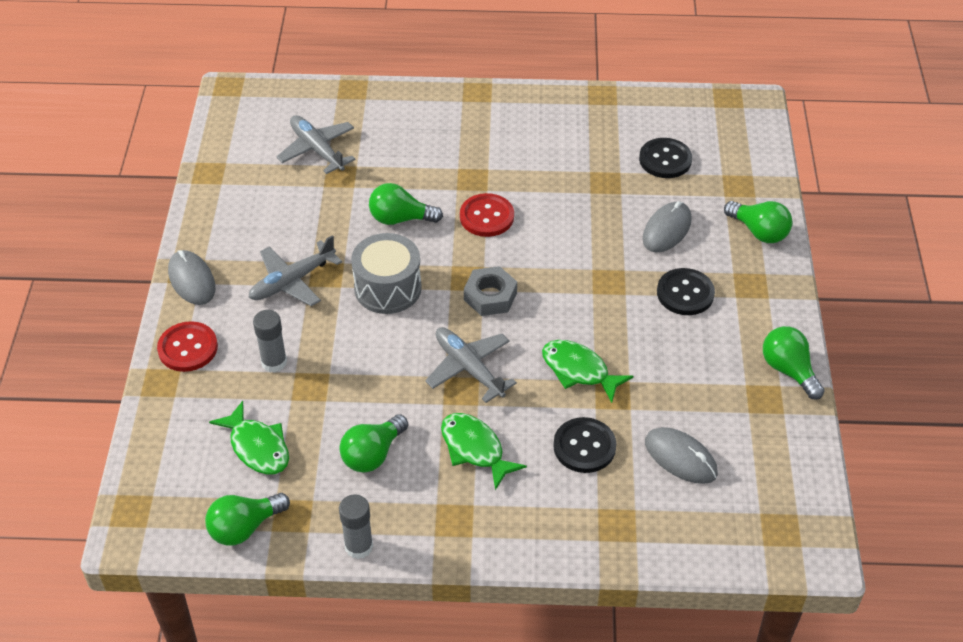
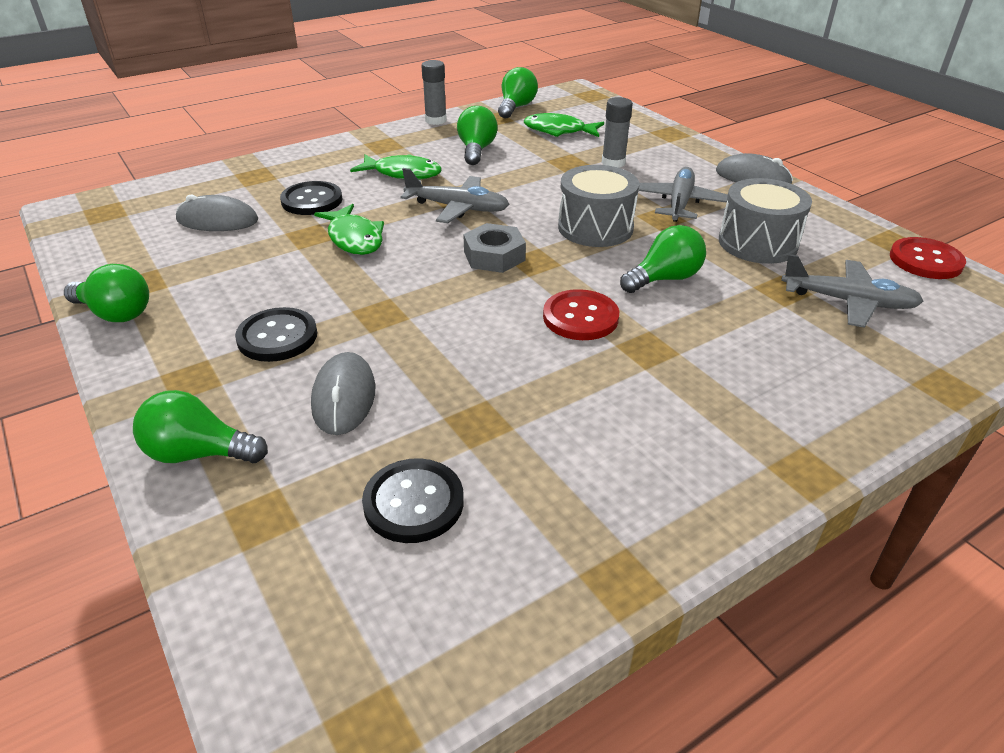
camera: 145 degrees right, 10 degrees down
red button [157,321,218,372] -> red button moved to [890,237,966,279]
green fish [542,340,633,403] -> green fish turned 60 degrees clockwise [314,204,384,255]
none -> grey drum [719,178,812,264]

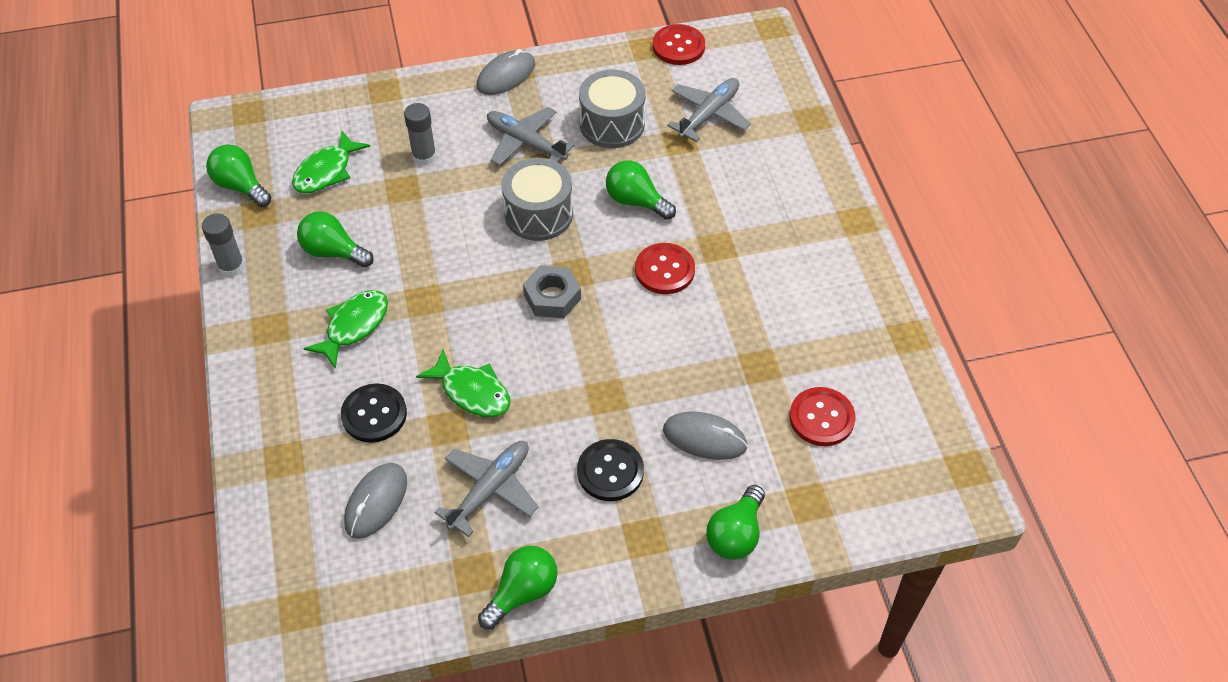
camera: 70 degrees left, 15 degrees up
green fish [314,204,384,255] -> green fish turned 45 degrees clockwise [416,349,510,417]
black button [362,458,464,543] -> red button [790,387,855,446]
grey plane [400,168,510,223] -> grey plane moved to [434,441,538,537]
green light bulb [620,225,706,293] -> green light bulb turned 45 degrees counterclockwise [606,160,676,220]

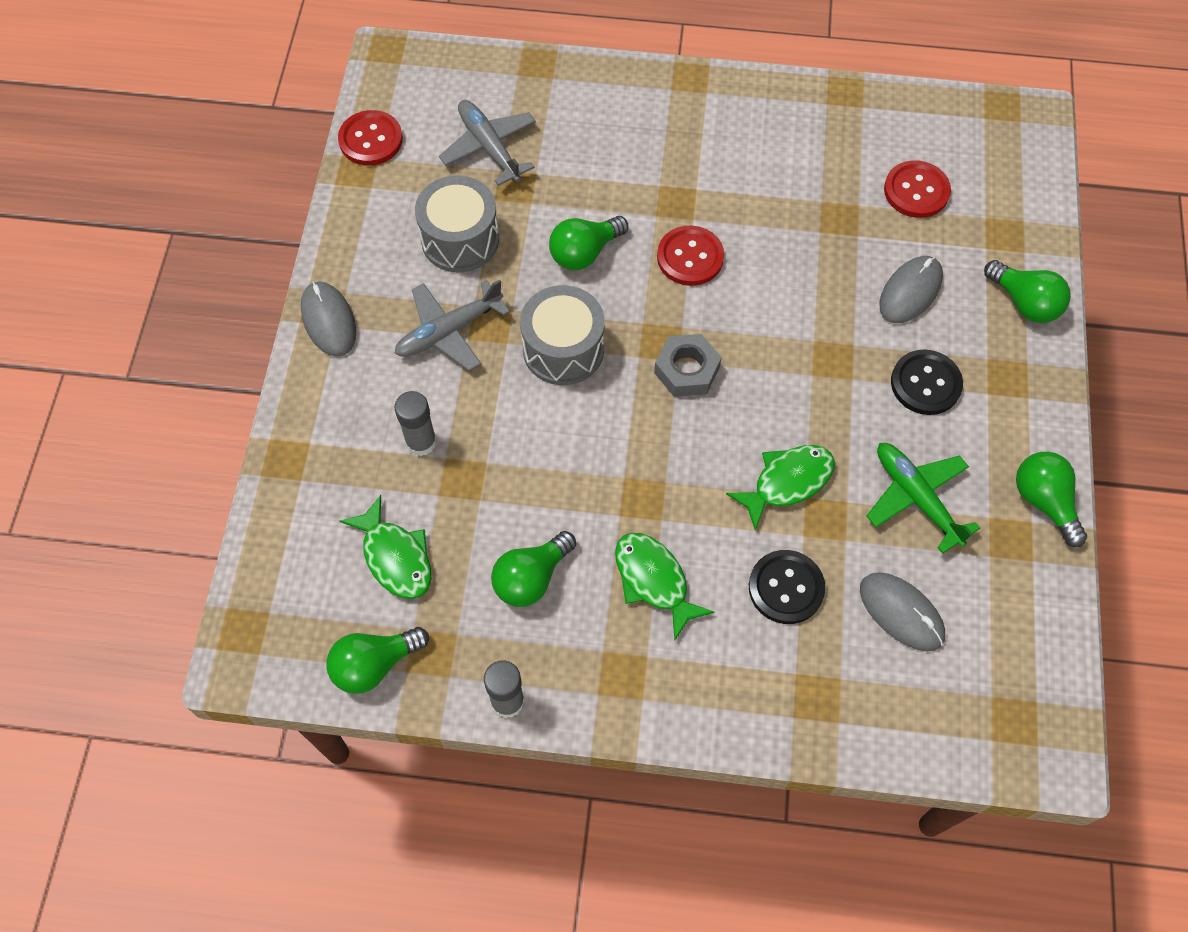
camera: 70 degrees left, 10 degrees up
grey plane [434,441,538,537] -> green plane [867,443,980,554]

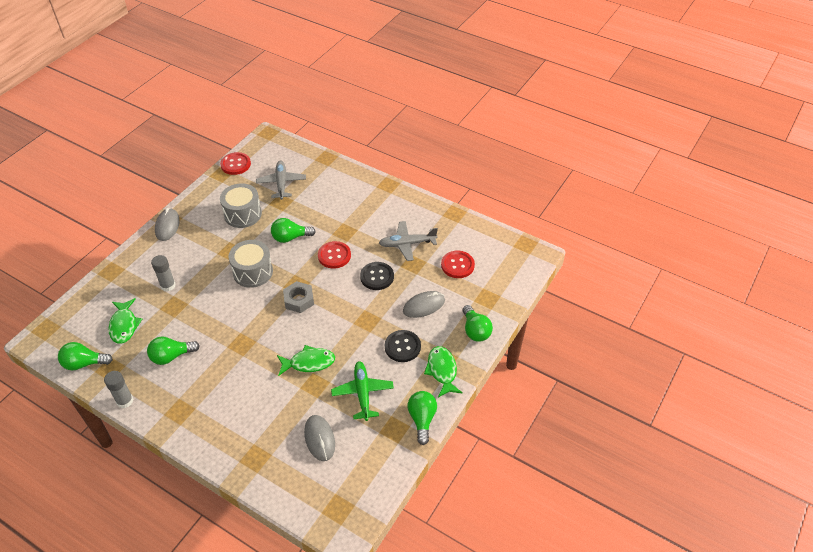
camera: 25 degrees right, 15 degrees down
grey plane [395,280,510,371] -> grey plane moved to [379,221,438,261]
green fish [615,533,714,641] -> green fish moved to [424,346,463,397]
black button [749,550,825,624] -> black button moved to [360,262,394,290]

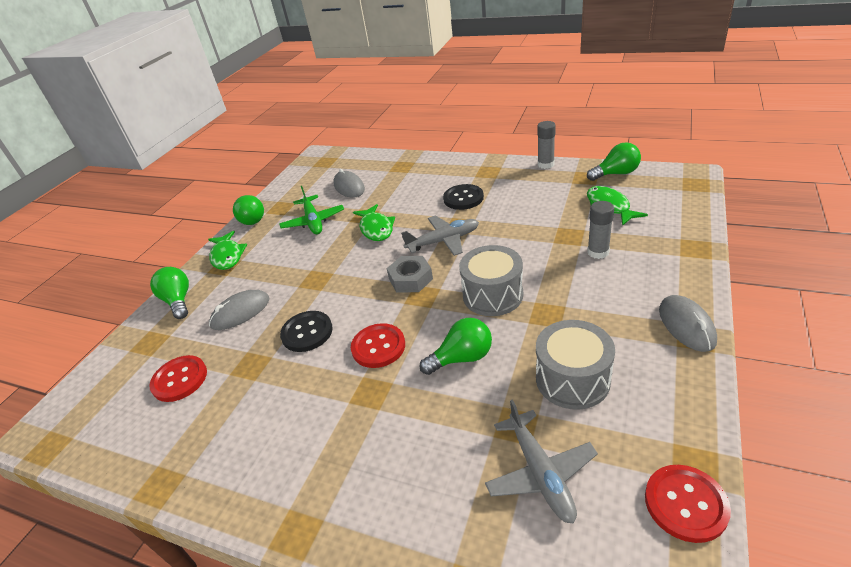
camera: 175 degrees right, 10 degrees down
green light bulb [147,336,200,365] -> none
green fish [277,345,335,376] -> green fish turned 90 degrees counterclockwise [353,204,395,241]
grey plane [379,221,438,261] -> grey plane moved to [401,215,479,256]
black button [385,330,421,362] -> black button moved to [443,184,484,210]

